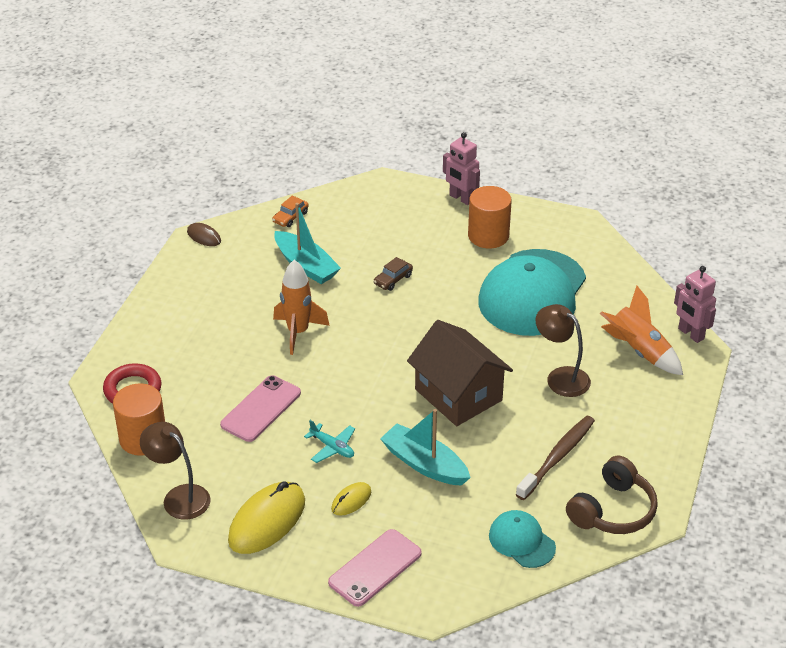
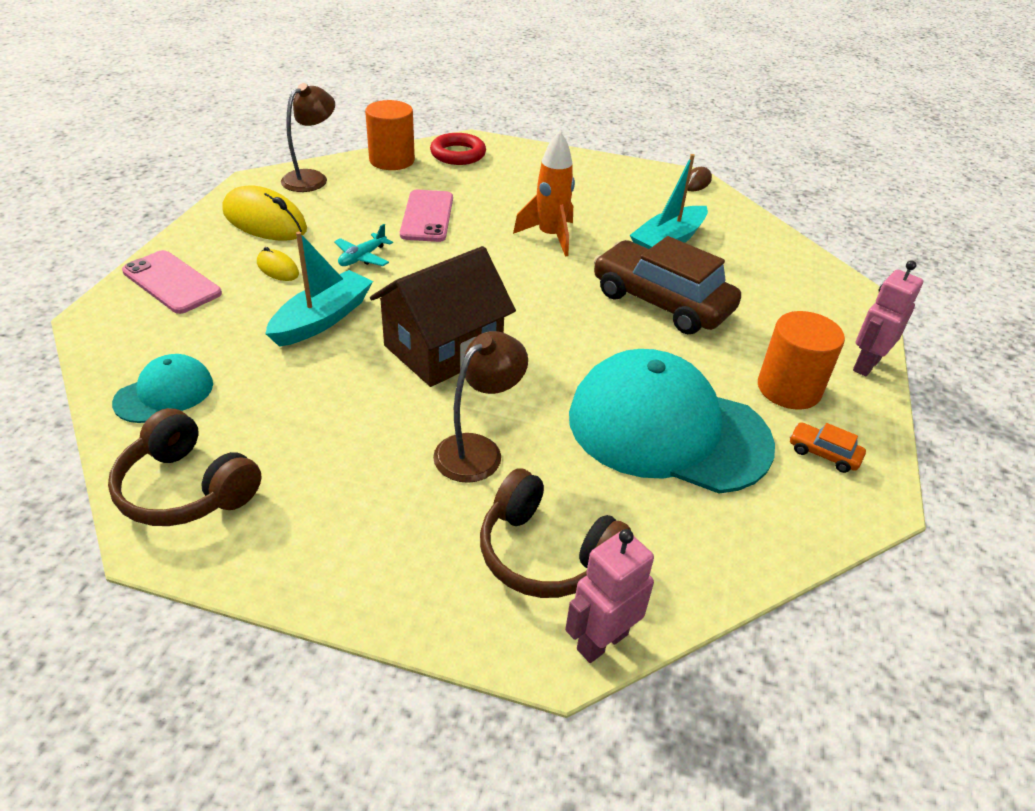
camera: 85 degrees right, 0 degrees up
pink phone [220,375,301,442] -> pink phone turned 60 degrees clockwise [400,190,453,242]
orange car [272,195,309,227] -> orange car moved to [790,422,866,473]
brown car [374,257,413,291] -> brown car [593,236,741,334], size x2.47
brown toothbrush [516,416,595,500] -> none
orange rocket [600,285,683,375] -> brown headphones [480,468,631,598]

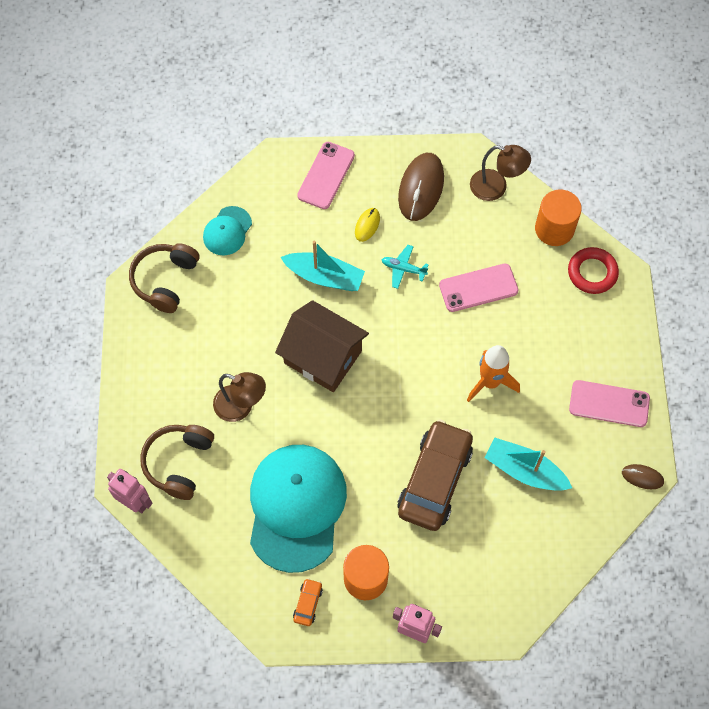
camera: 75 degrees right, 25 degrees up
turquoise cap [112,354,213,423] -> turquoise cap turned 90 degrees clockwise [203,206,252,255]
yellow mouse [222,185,307,241] -> brown mouse [398,153,444,221]
none -> pink phone [569,380,650,427]

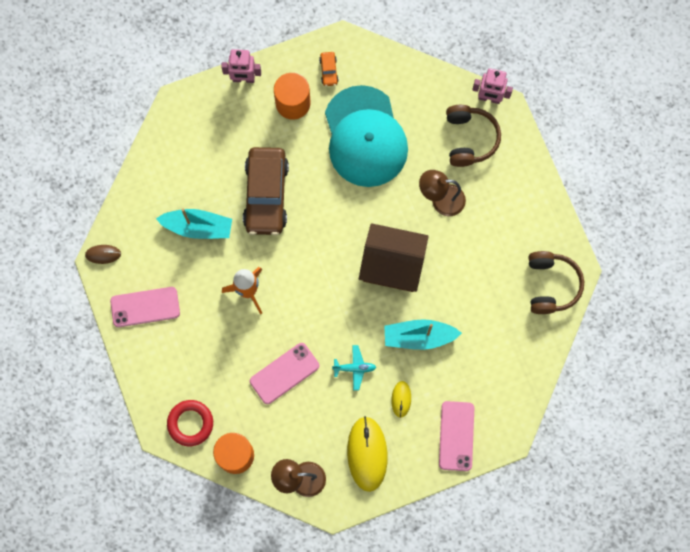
camera: 160 degrees right, 10 degrees up
turquoise cap [203,206,252,255] -> none
brown mouse [398,153,444,221] -> yellow mouse [347,416,388,492]

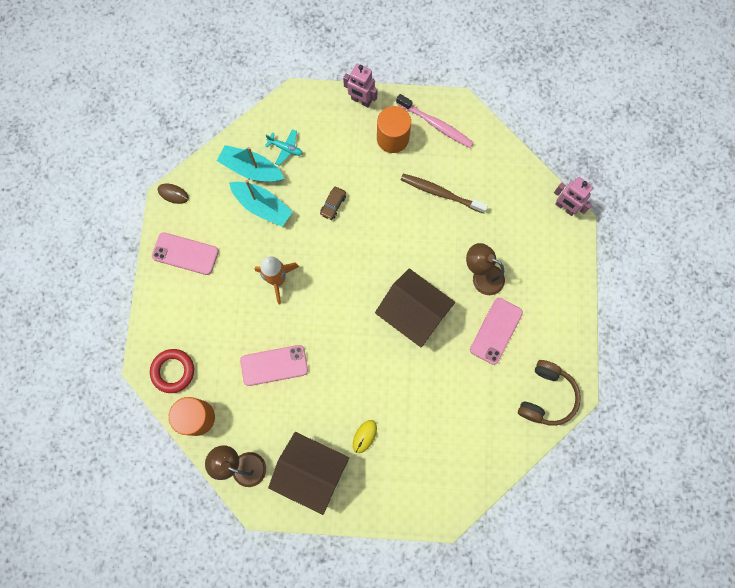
camera: 25 degrees right, 0 degrees up
brown car [243,147,289,235] -> brown car [320,187,346,220], size x0.40
orange car [319,52,339,86] -> pink toothbrush [396,94,474,148]
turquoise cap [325,85,408,187] -> brown toothbrush [401,174,488,214]
turquoise plane [332,345,376,390] -> turquoise plane moved to [265,129,303,166]
yellow mouse [347,416,388,492] -> brown house [268,432,349,515]
turquoise boat [384,319,462,350] -> turquoise boat moved to [217,145,284,182]
pink phone [439,401,474,471] -> pink phone moved to [470,298,523,365]
brown headphones [446,105,501,167] -> none

